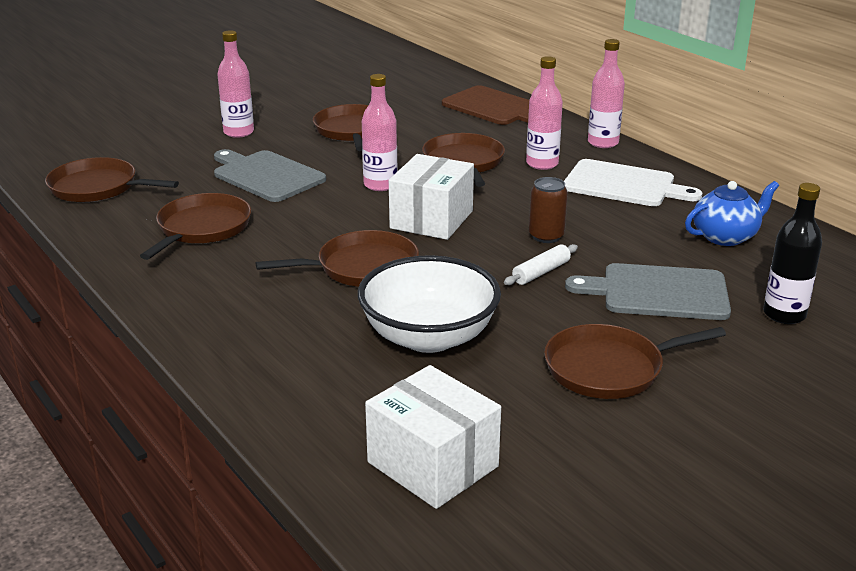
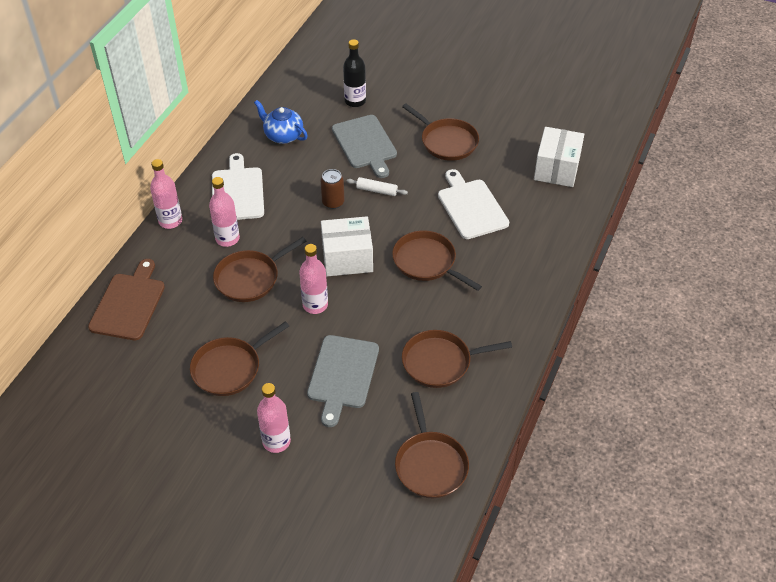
camera: 120 degrees left, 20 degrees up
white bowl [358,255,501,353] -> white cutting board [438,169,509,239]

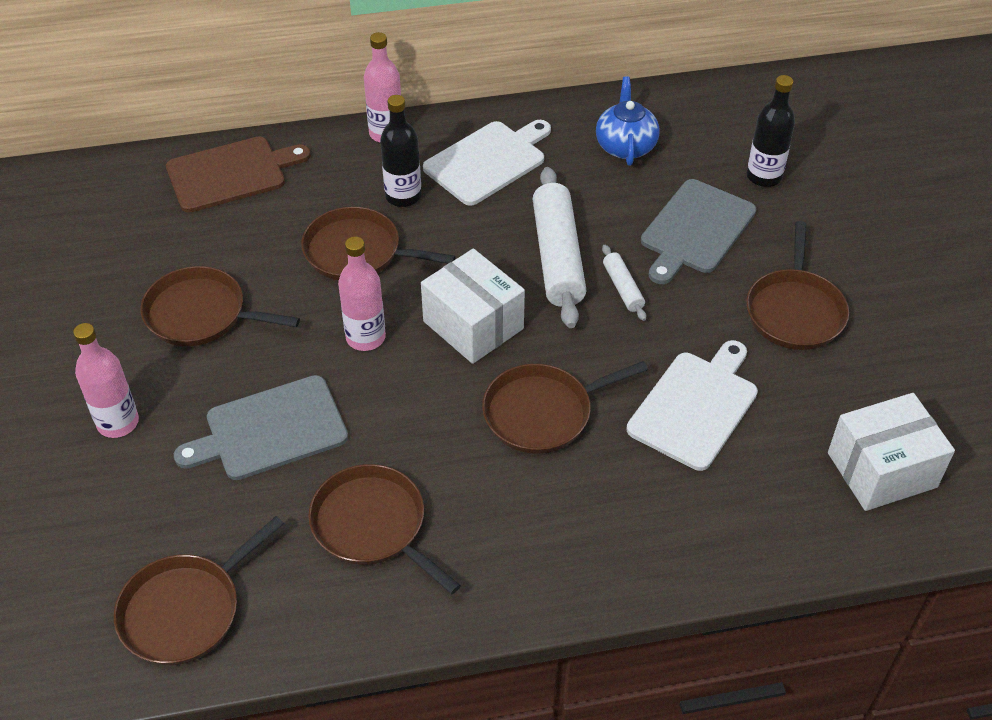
camera: 55 degrees right, 0 degrees up
pink bottle [209,177,240,247] -> black bottle [380,95,421,207]
brown can [320,169,345,209] -> white rolling pin [533,167,586,328]
brown pan [392,230,482,291] -> brown pan turned 120 degrees counterclockwise [482,361,648,454]

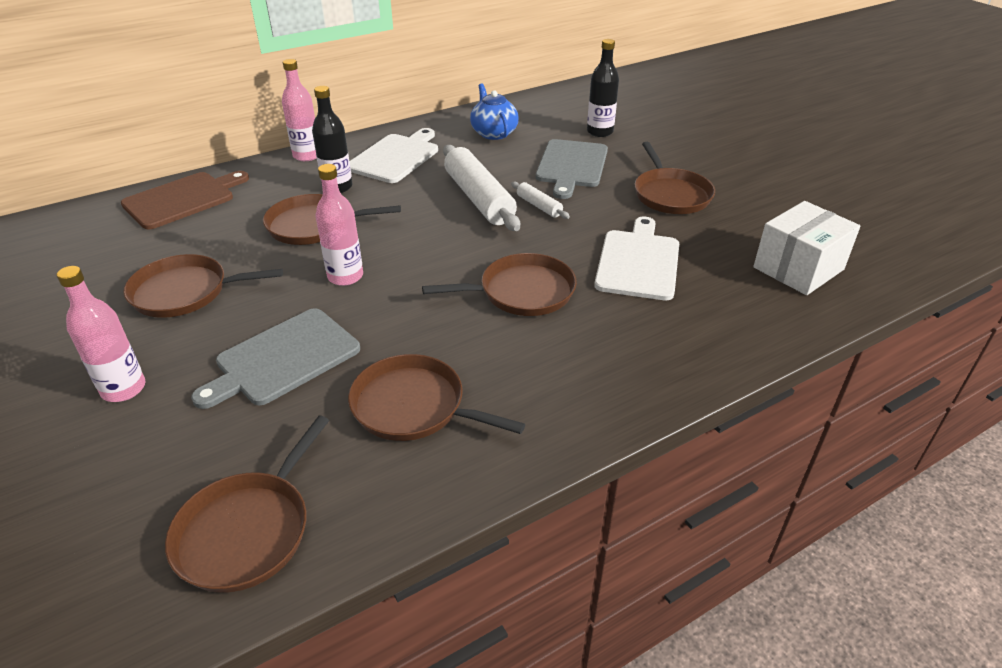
camera: 20 degrees left, 10 degrees down
white box [421,248,525,364] -> none
brown pan [482,361,648,454] -> brown pan turned 150 degrees counterclockwise [422,253,577,316]

